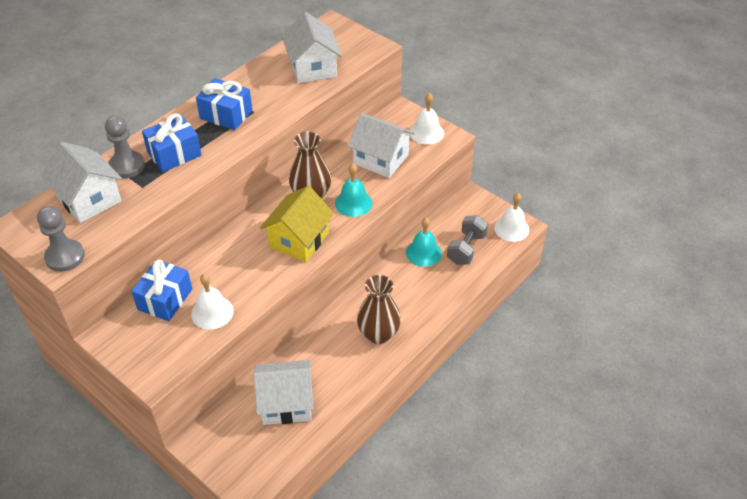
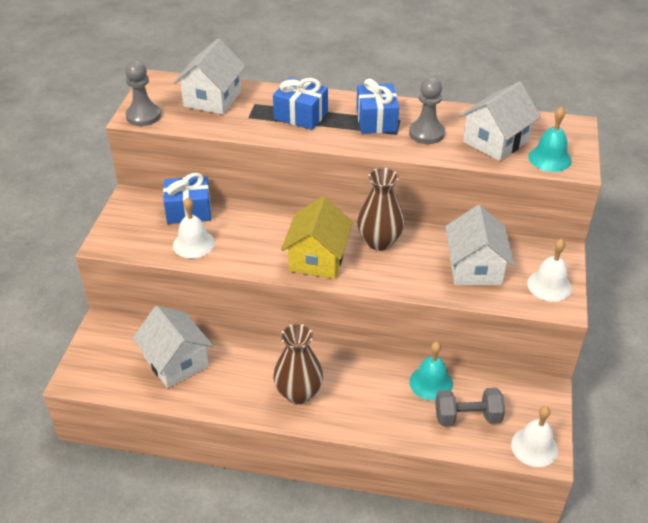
camera: 60 degrees right, 5 degrees down
grey pawn [105,116,145,178] -> grey pawn moved to [409,77,445,144]
yellow house [260,186,334,262] -> yellow house turned 75 degrees counterclockwise [281,197,353,279]
turquoise bell [335,163,372,217] -> turquoise bell moved to [528,106,572,172]

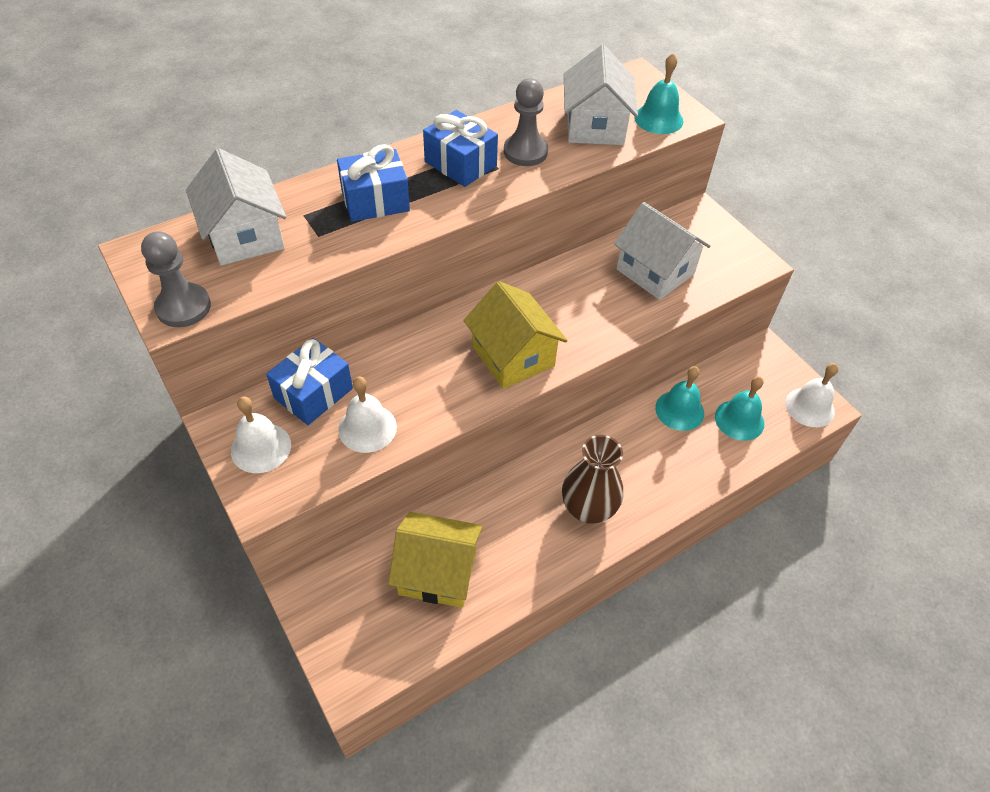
camera: 45 degrees left, 10 degrees up
white house [133,306,213,388] -> yellow house [388,512,483,608]
brown vase [357,168,404,251] -> none
grey dumbbell [435,388,505,426] -> turquoise bell [715,376,764,441]
white bell [527,239,572,302] -> white bell moved to [231,396,291,473]

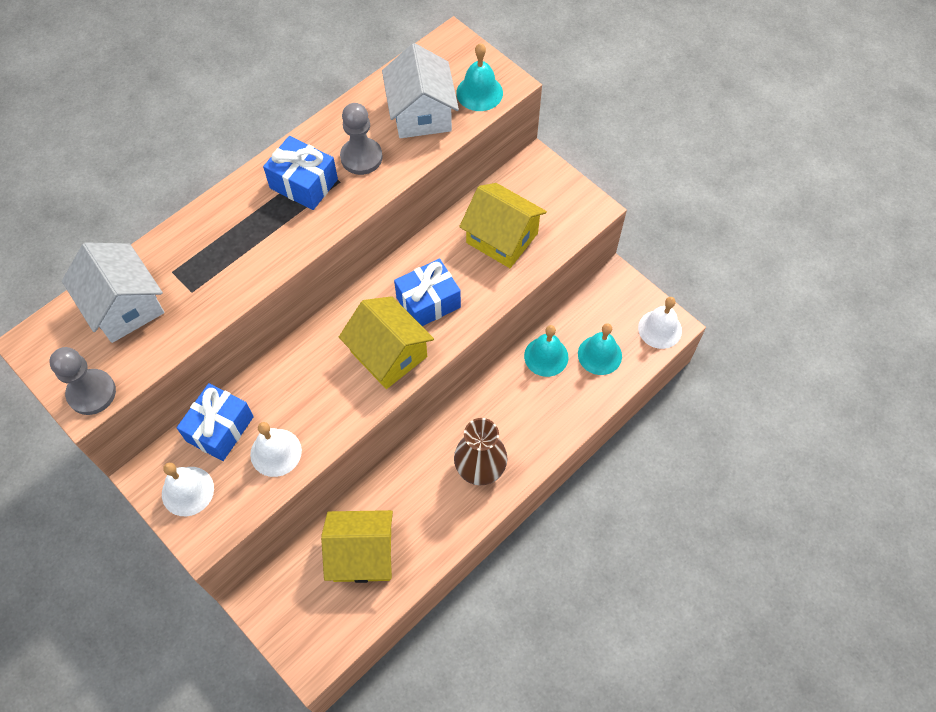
camera: 10 degrees left, 10 degrees up
blue gift [337,144,410,222] -> blue gift moved to [394,259,461,326]
white house [614,202,711,300] -> yellow house [459,183,547,268]

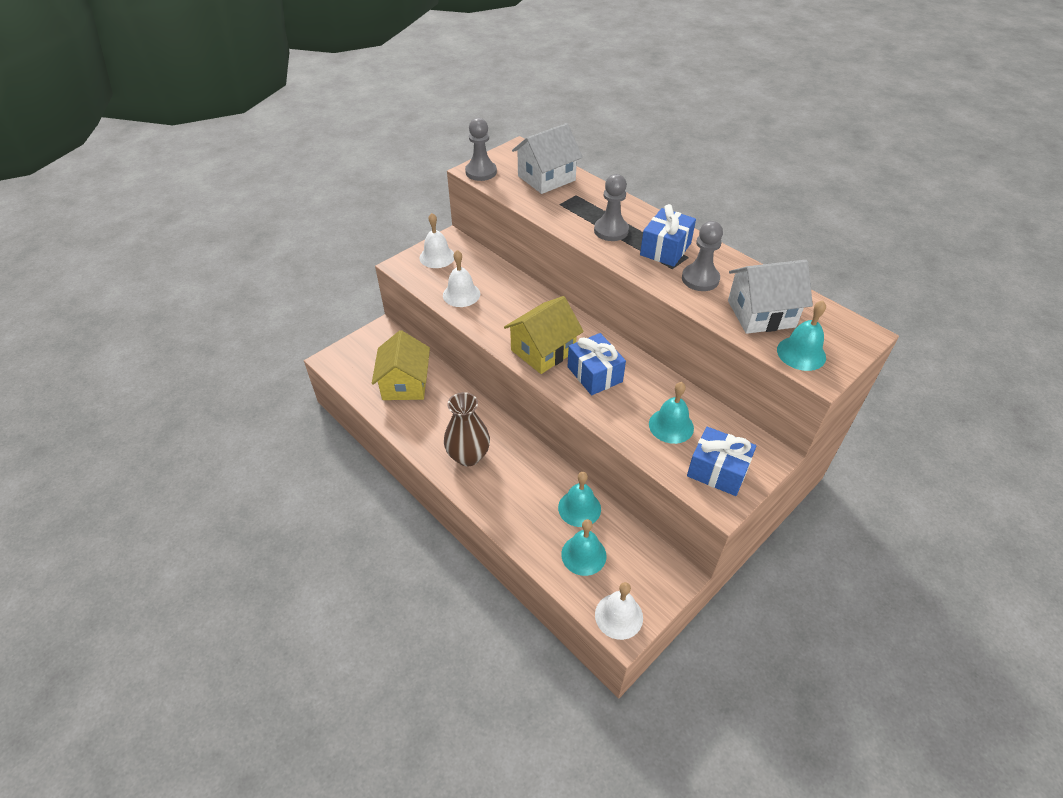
camera: 90 degrees right, 15 degrees down
blue gift [177,383,254,461] -> blue gift moved to [687,427,756,496]
yellow house [459,183,547,268] -> turquoise bell [649,382,694,444]
none -> grey pawn [594,174,629,241]

